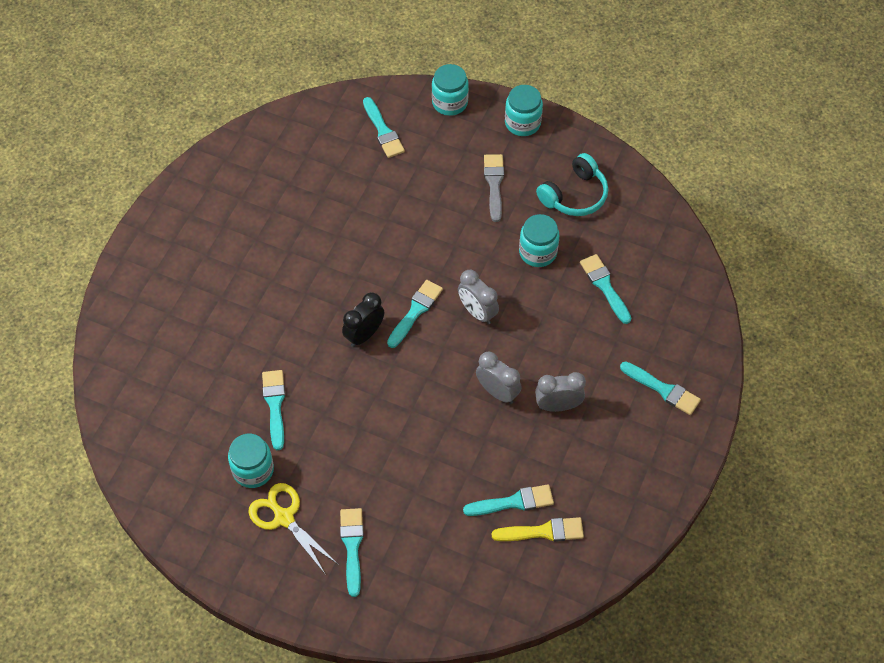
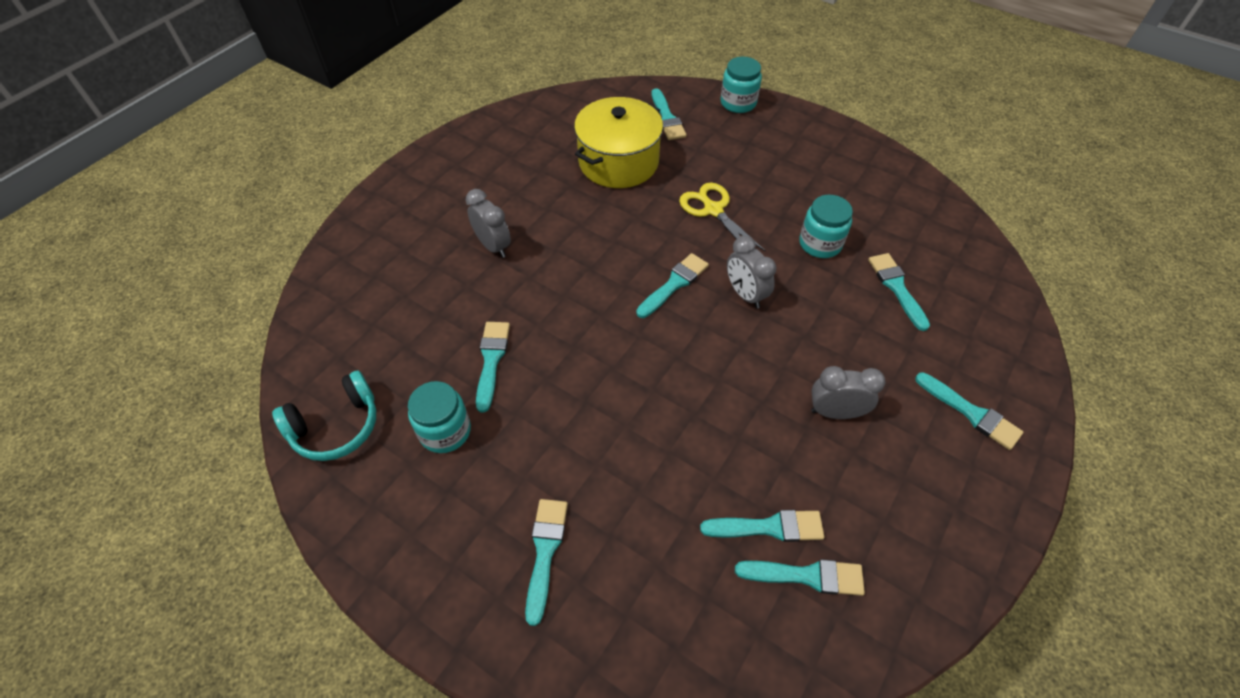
camera: 10 degrees right, 5 degrees down
yellow scissors [248,483,339,575] -> yellow scissors moved to [679,182,766,252]
black clock [342,292,384,347] -> none
grey clock [476,351,522,404] -> grey clock moved to [466,189,511,258]
grey brush [484,154,504,222] -> none
yellow brush [492,517,584,542] -> turquoise brush [735,559,865,596]
turquoise jar [505,85,543,136] -> none
turquoise headphones [536,153,608,216] -> turquoise headphones moved to [272,371,376,461]
none -> yellow pot [574,97,663,188]

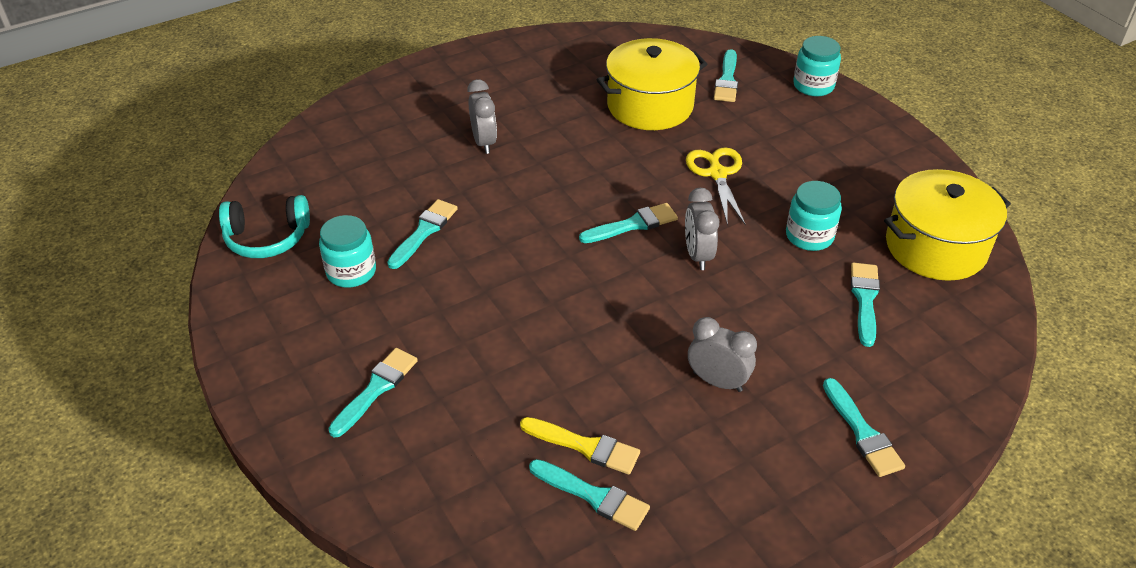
camera: 25 degrees right, 10 degrees down
turquoise brush [700,510,824,542] -> yellow brush [520,417,640,475]
none -> yellow pot [884,169,1011,281]

